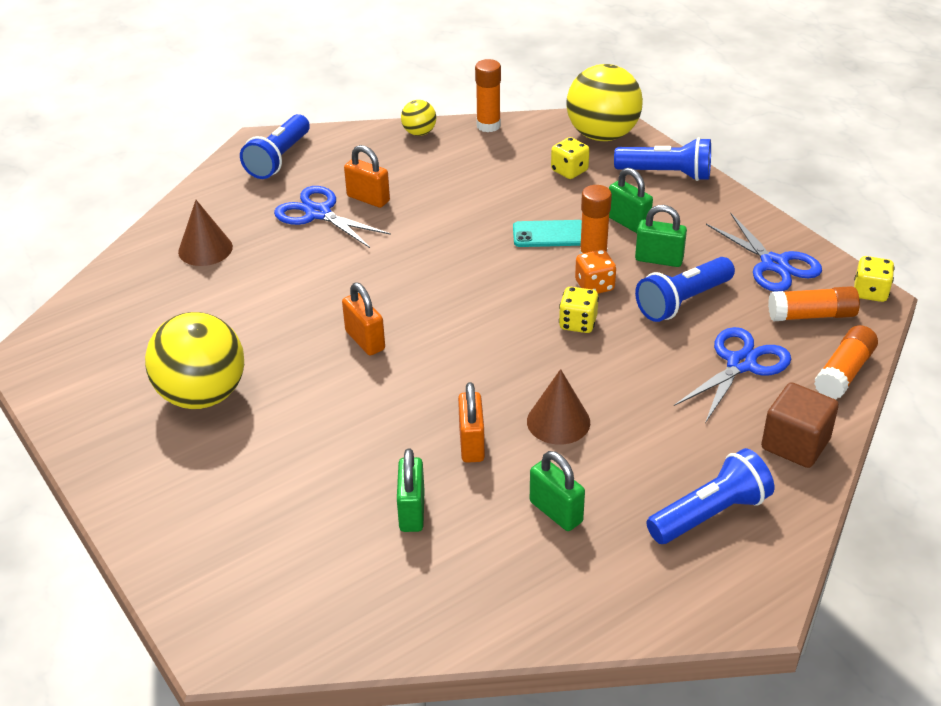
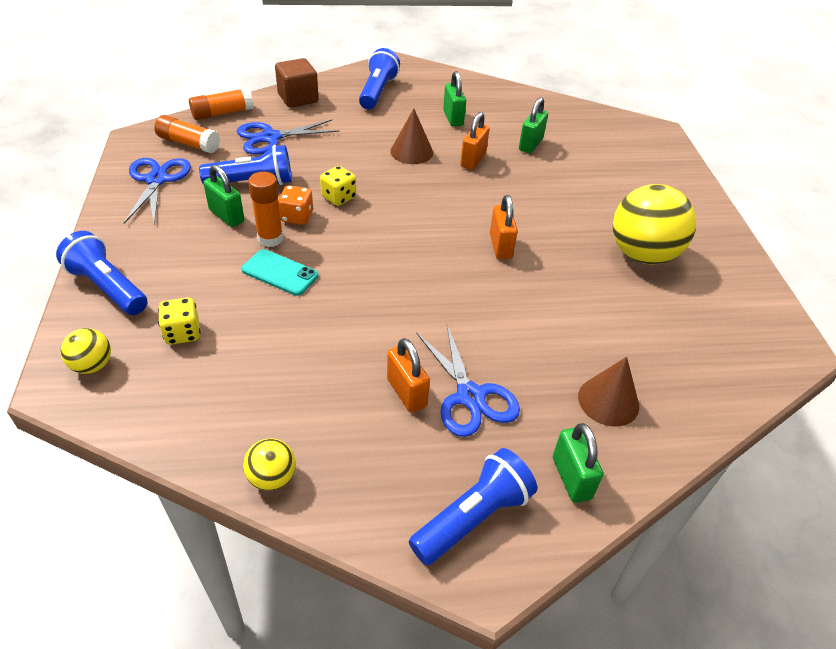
camera: 155 degrees left, 5 degrees up
orange glue stick [475,59,501,132] -> none
yellow ball [566,64,643,141] -> yellow ball [61,328,111,374], size x0.48
green padlock [609,168,653,233] -> green padlock moved to [553,423,603,503]
blue flashlight [646,448,774,544] -> blue flashlight turned 105 degrees clockwise [359,48,400,109]
yellow dice [854,256,895,302] -> none

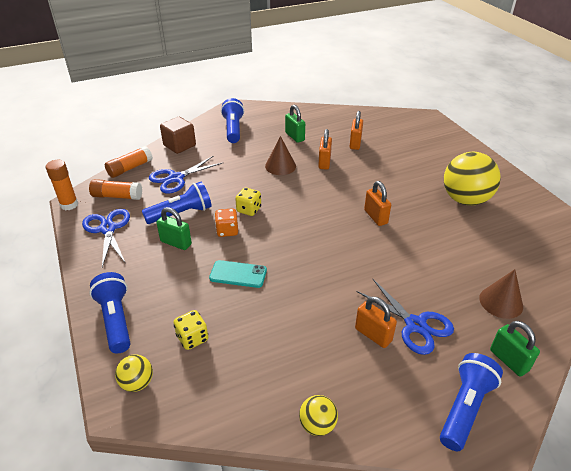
camera: 15 degrees left, 5 degrees down
blue flashlight [56,231,148,315] -> blue flashlight turned 45 degrees clockwise [89,272,130,353]
orange glue stick [248,172,283,247] -> orange glue stick moved to [46,160,78,210]
green padlock [519,97,548,153] -> orange padlock [350,111,363,150]

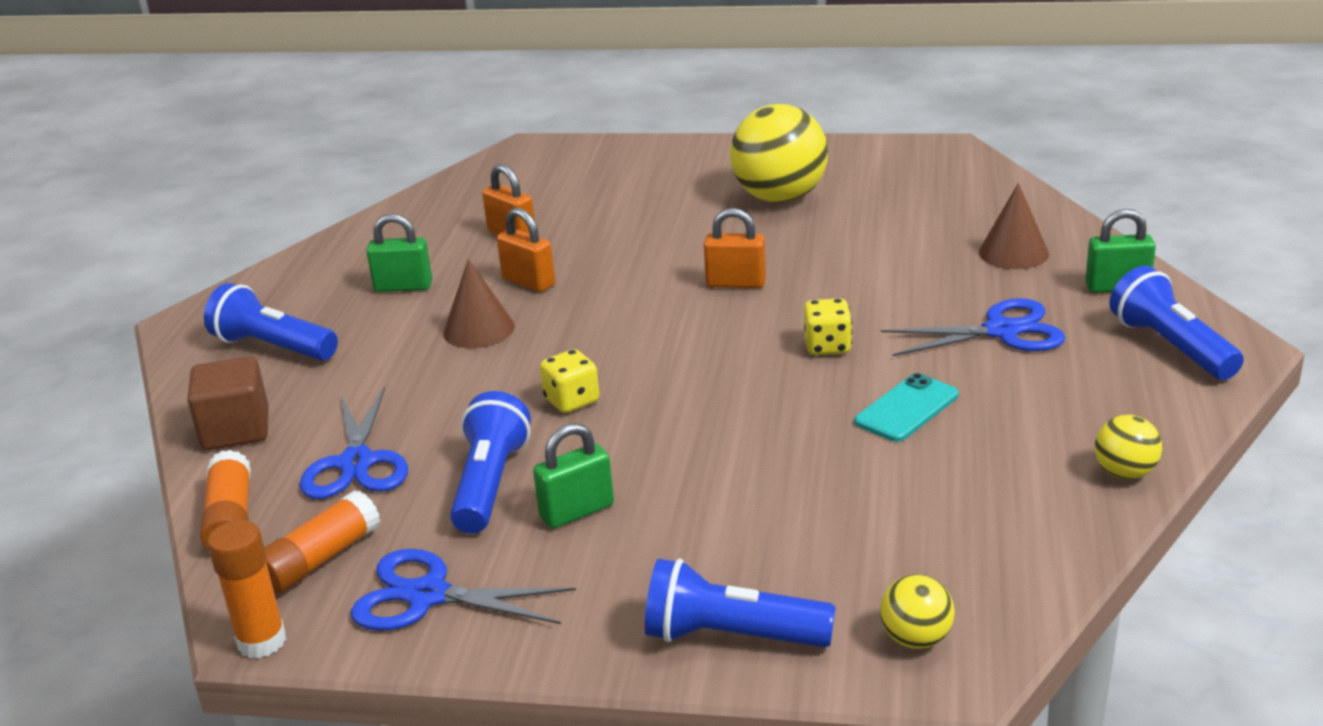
camera: 55 degrees left, 10 degrees down
yellow dice [174,310,208,350] -> yellow dice moved to [804,298,852,355]
turquoise phone [209,260,267,288] -> turquoise phone moved to [855,373,959,442]
orange dice [215,208,238,237] -> none
orange padlock [355,297,397,348] -> none

